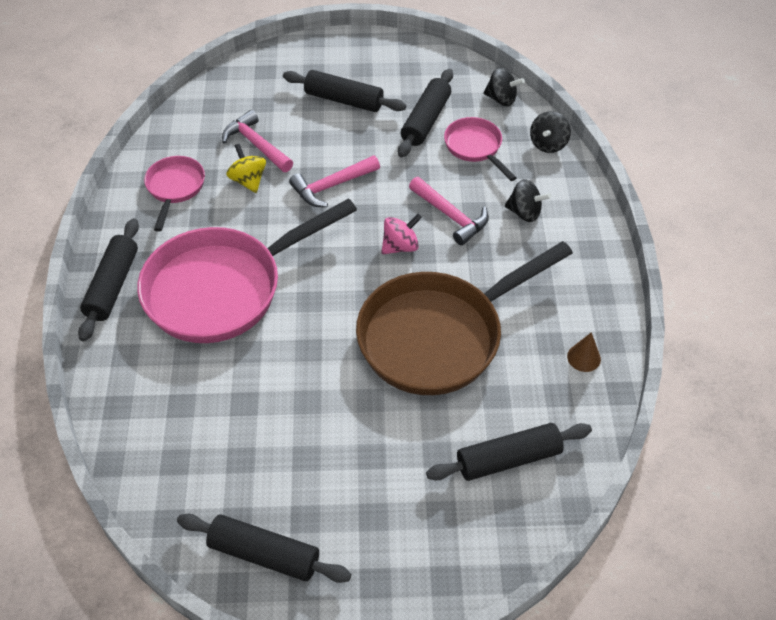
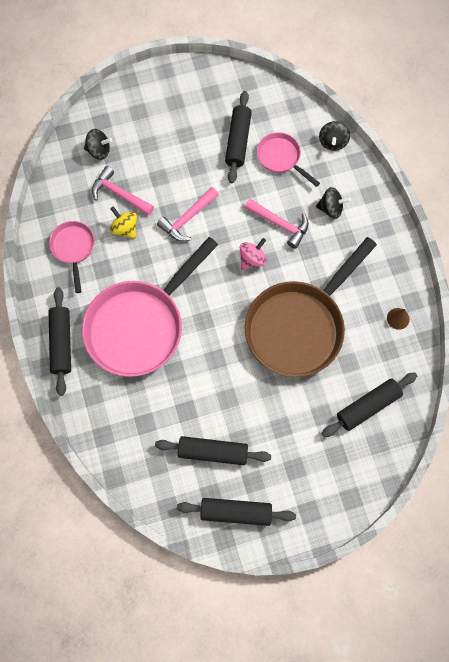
camera: 15 degrees left, 20 degrees up
black rolling pin [283,70,406,112] -> black rolling pin moved to [155,436,271,465]
black spinning top [483,67,525,106] -> black spinning top moved to [84,129,112,160]

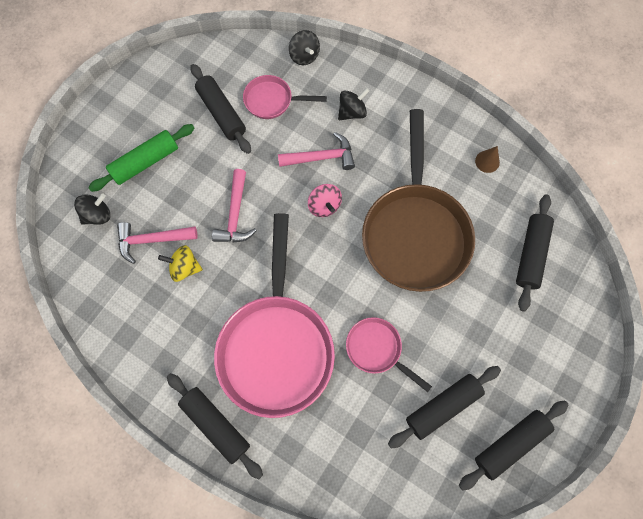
camera: 40 degrees left, 0 degrees up
pink pan [49,221,95,293] -> pink pan moved to [346,317,432,392]
pink spinning top [240,238,267,270] -> pink spinning top turned 150 degrees clockwise [308,184,342,217]
none -> green rolling pin [88,124,194,192]

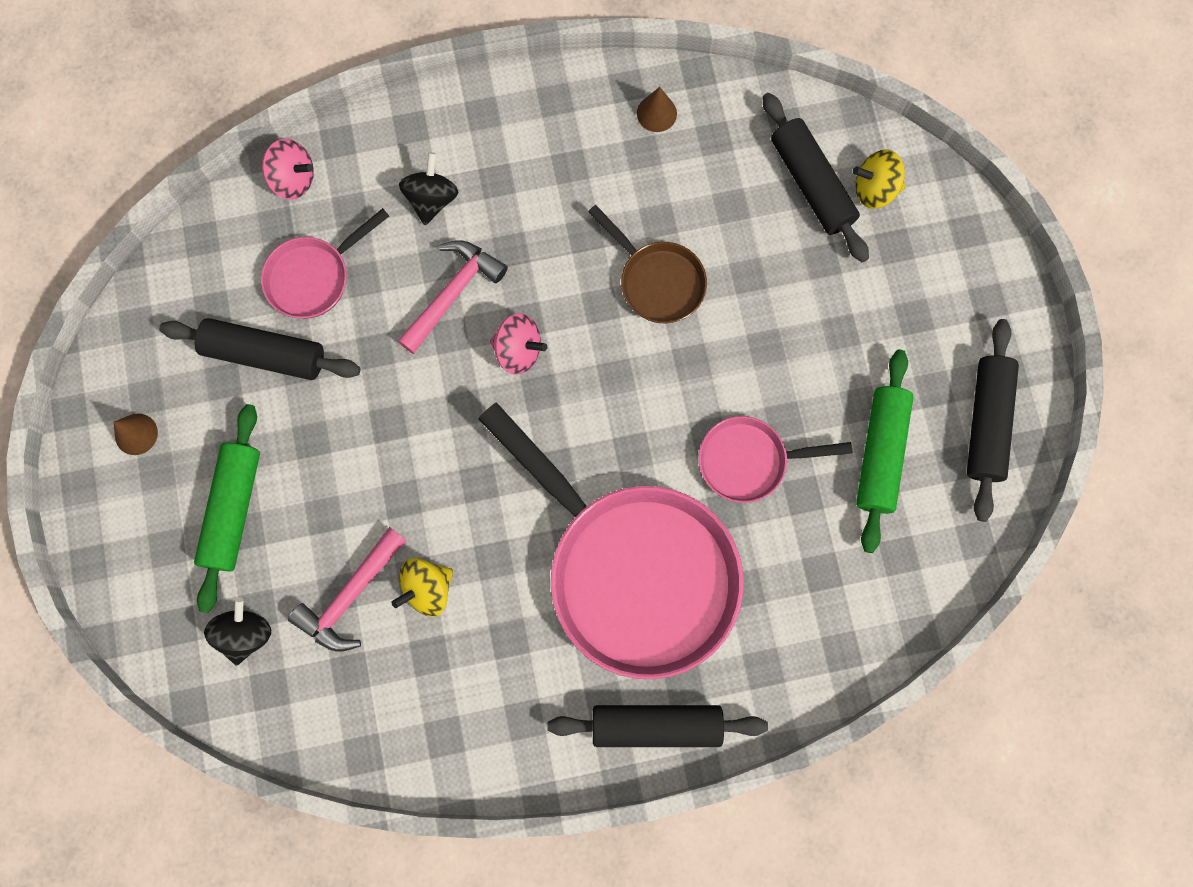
camera: 45 degrees left, 5 degrees up
pink hammer [212,169,257,242] -> none
black spinning top [289,30,320,65] -> pink spinning top [262,139,314,200]
brown pan [362,109,475,292] -> brown pan [588,205,707,323], size x0.48
black rolling pin [388,366,501,449] -> green rolling pin [856,349,914,553]
none -> brown cone [114,414,158,455]
none -> yellow spinning top [853,149,905,209]

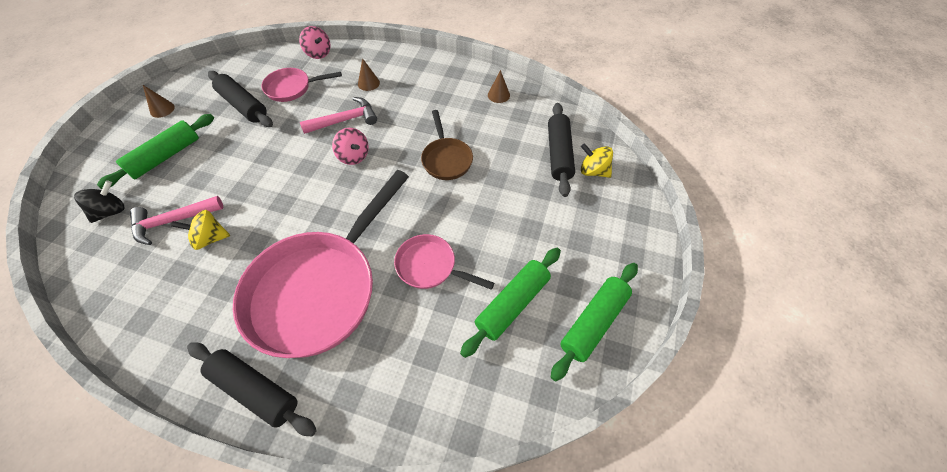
camera: 30 degrees right, 20 degrees down
black spinning top [399,152,458,225] -> brown cone [358,58,380,91]
pink pan [478,402,744,679] -> pink pan turned 45 degrees clockwise [233,170,409,358]
black rolling pin [967,319,1019,522] -> green rolling pin [551,263,638,381]

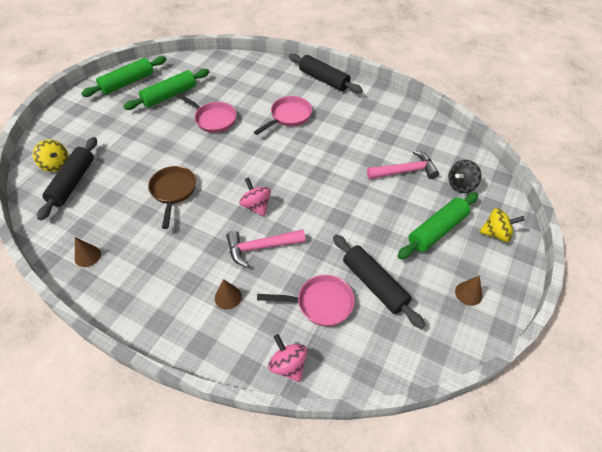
camera: 170 degrees left, 5 degrees down
yellow spinning top [171,210,230,250] -> yellow spinning top moved to [479,208,525,242]
pink pan [233,170,409,358] -> pink pan [254,96,312,135], size x0.48

